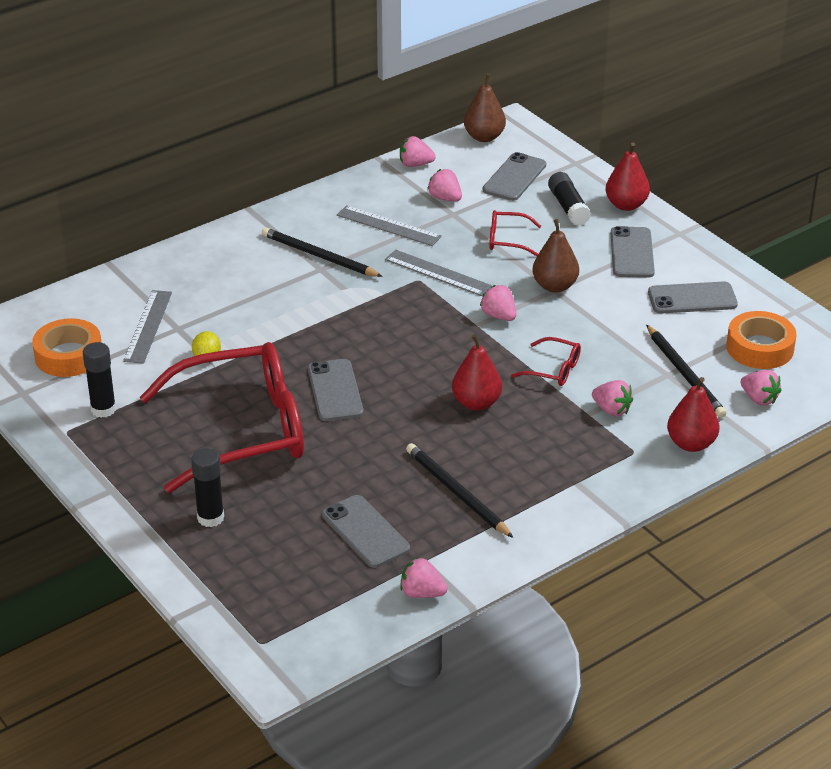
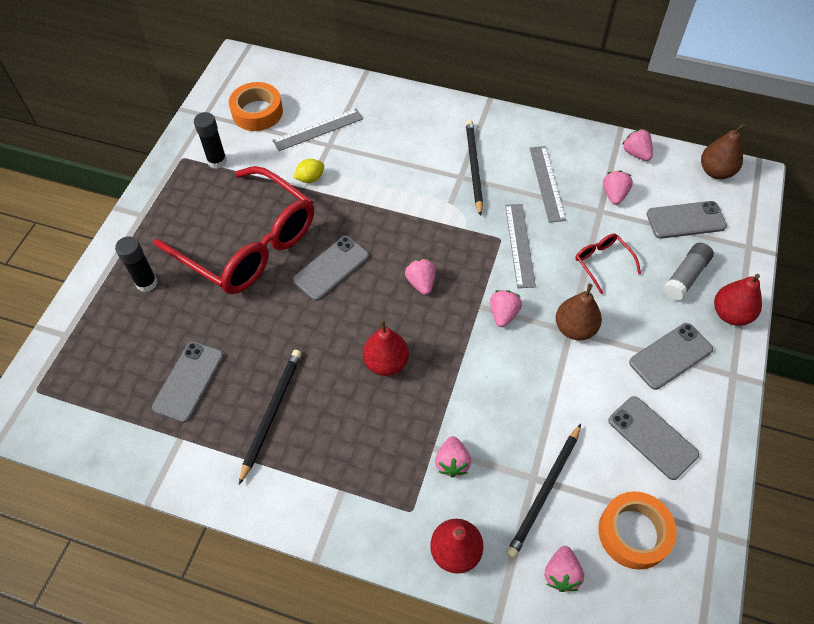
camera: 55 degrees right, 20 degrees up
pink strawberry [400,557,448,598] -> pink strawberry moved to [405,259,436,295]
red glasses [511,337,581,386] -> none
black glue stick [548,172,591,226] -> grey glue stick [663,243,714,301]

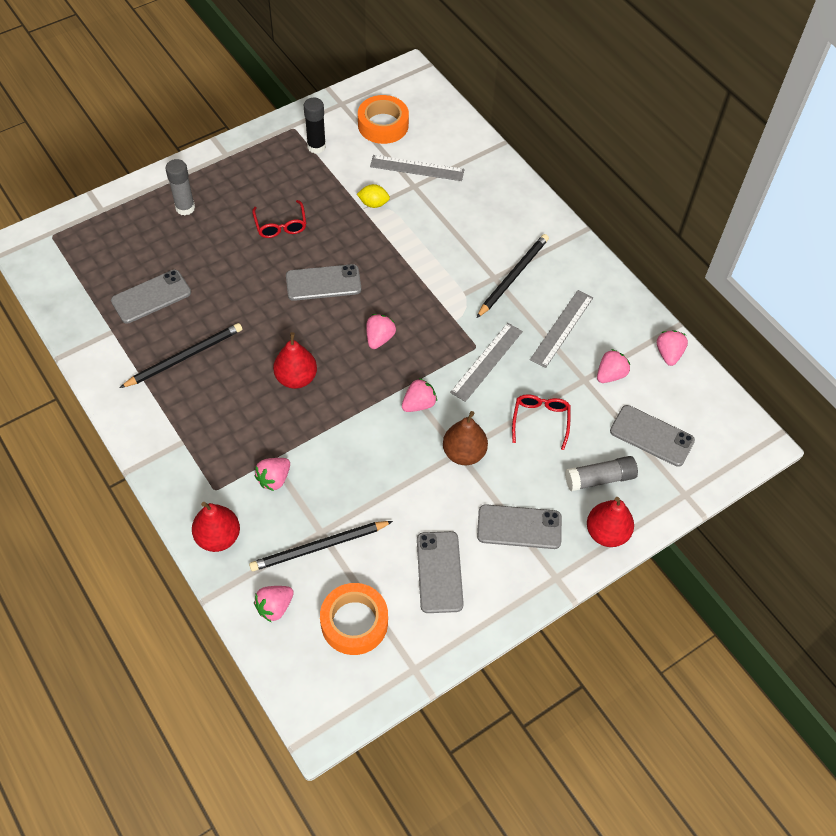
camera: 35 degrees right, 0 degrees up
black glue stick [115,236,158,292] -> grey glue stick [165,159,195,215]
red glasses [153,166,314,294] -> red glasses [252,200,306,238], size x0.40
brown pear [701,123,745,179] -> none

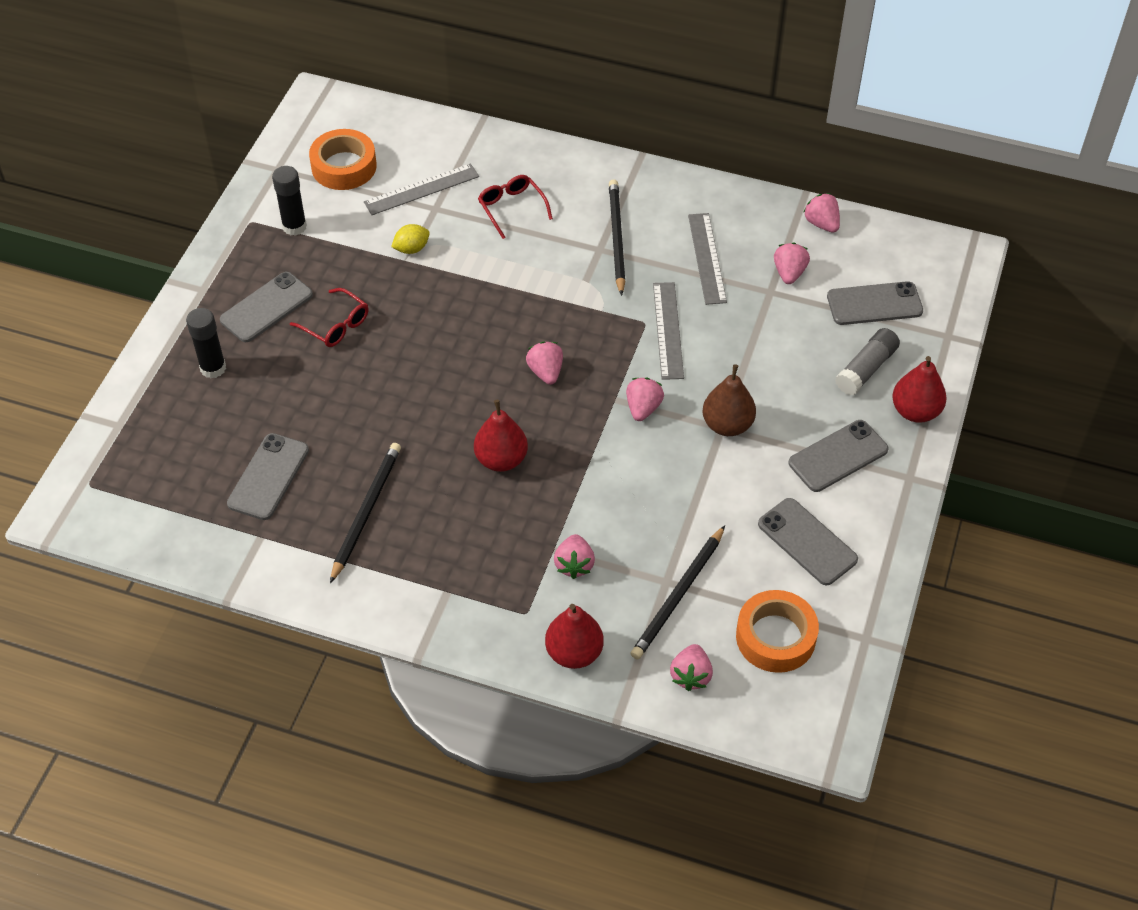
camera: 35 degrees left, 5 degrees down
grey glue stick [165,159,195,215] -> black glue stick [186,308,226,378]
grey phone [286,264,361,301] -> grey phone moved to [220,272,313,342]
red glasses [512,394,571,450] -> red glasses moved to [478,175,553,239]

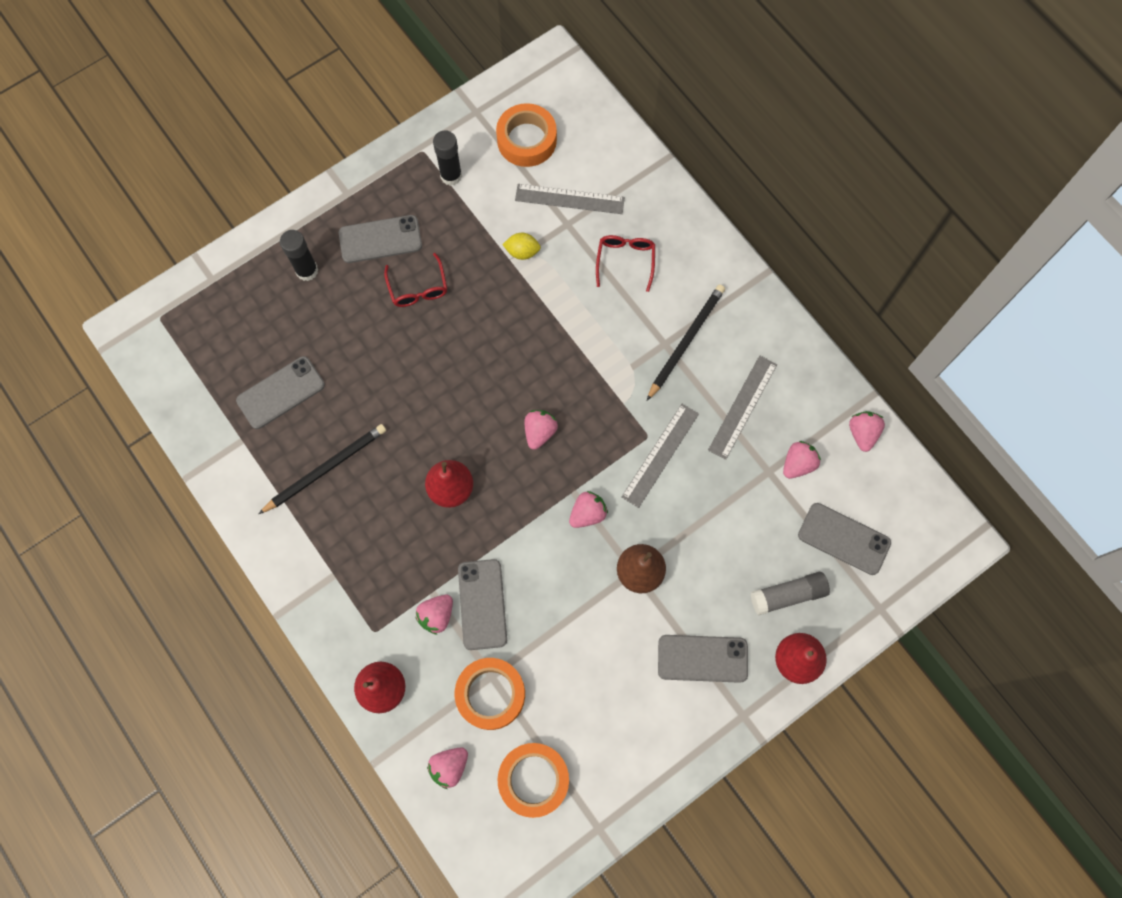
camera: 35 degrees right, 20 degrees up
black pencil [630,525,725,659] -> orange tape [455,658,525,730]
grey phone [758,498,858,585] -> grey phone moved to [458,559,507,650]

